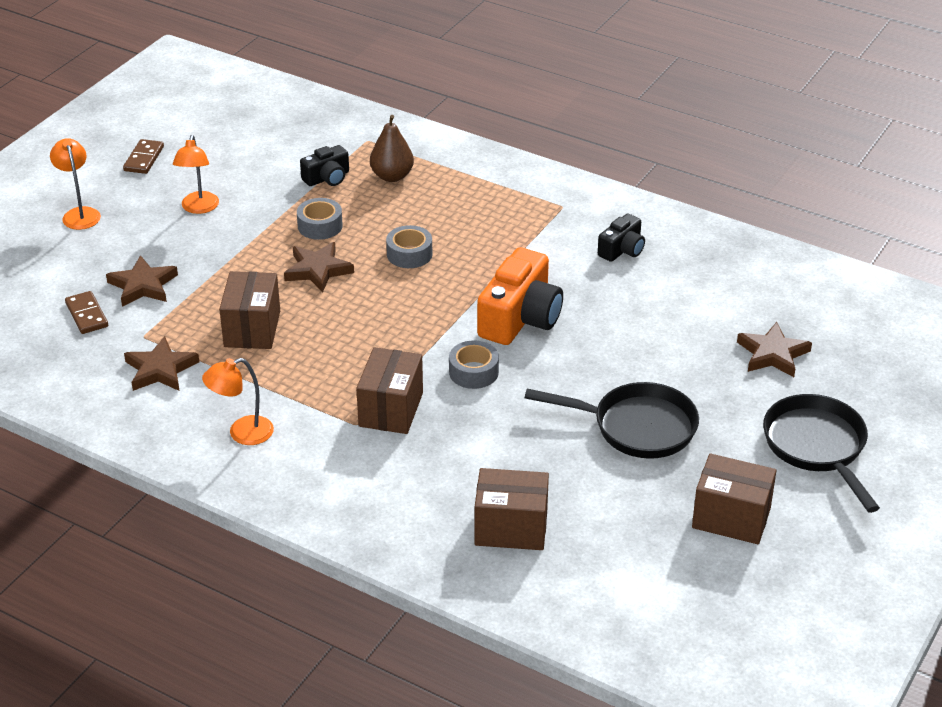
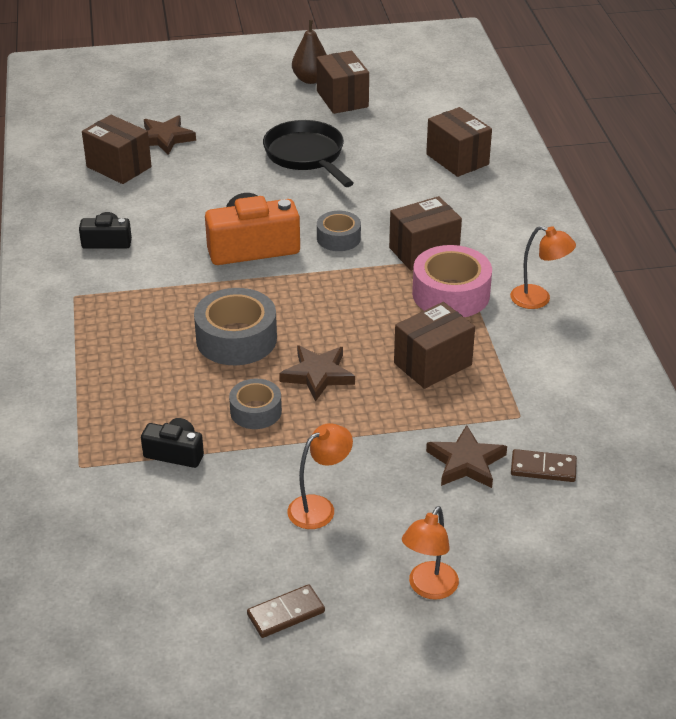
camera: 130 degrees left, 0 degrees up
brown domino [65,291,108,334] -> brown domino turned 75 degrees clockwise [511,449,577,482]
brown star [124,336,199,391] -> none
brown pear [370,115,414,182] -> brown pear moved to [292,20,327,84]
grey tape [386,225,432,268] -> grey tape [194,288,277,365], size x1.67
black pan [763,394,880,513] -> none
none -> brown box [82,115,152,184]
none -> pink tape [412,245,492,317]

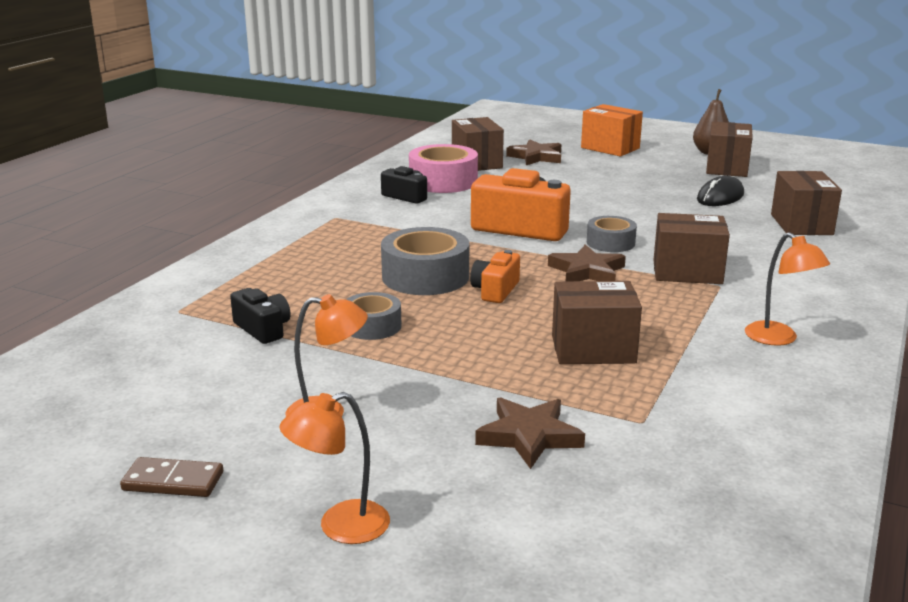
camera: 35 degrees right, 15 degrees down
black pan [263,120,354,187] -> none
brown star [279,345,355,402] -> brown star moved to [548,244,626,281]
pink tape [412,245,492,317] -> pink tape moved to [409,144,478,193]
brown domino [511,449,577,482] -> none
none -> orange camera [470,250,520,303]
none -> orange box [581,104,643,157]
none -> black mouse [697,176,744,206]

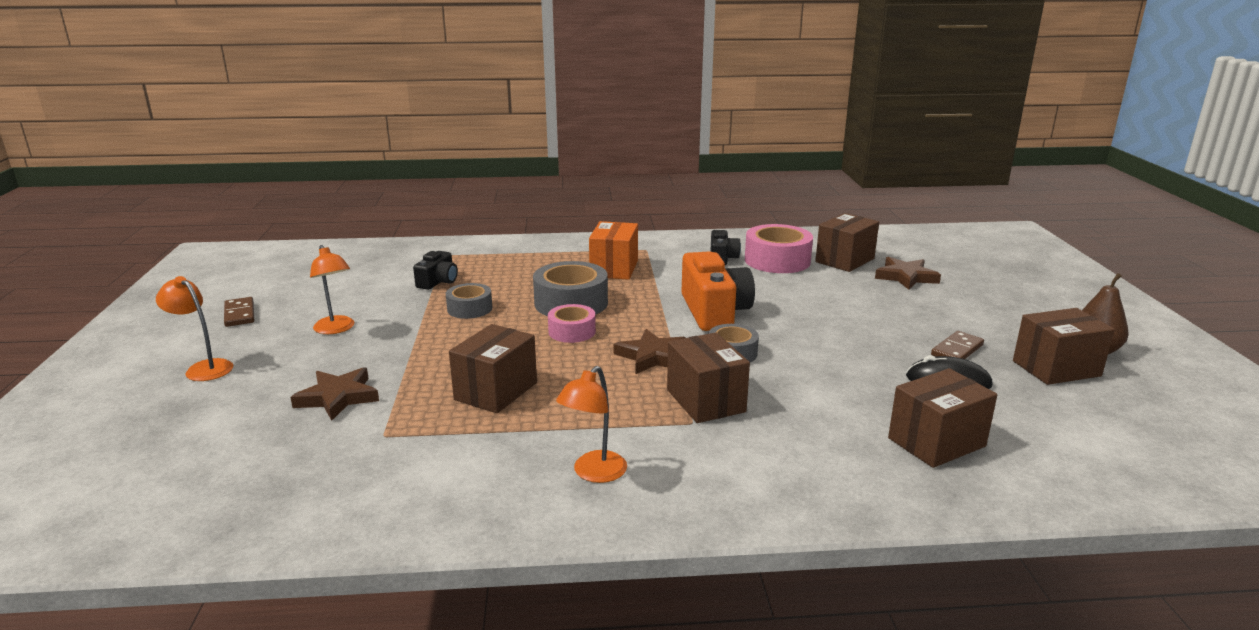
camera: 60 degrees right, 0 degrees up
orange camera [470,250,520,303] -> pink tape [548,304,596,343]
brown box [552,281,642,364] -> brown box turned 60 degrees clockwise [449,324,537,413]
orange box [581,104,643,157] -> orange box moved to [589,221,638,280]
none -> brown domino [931,331,984,359]

